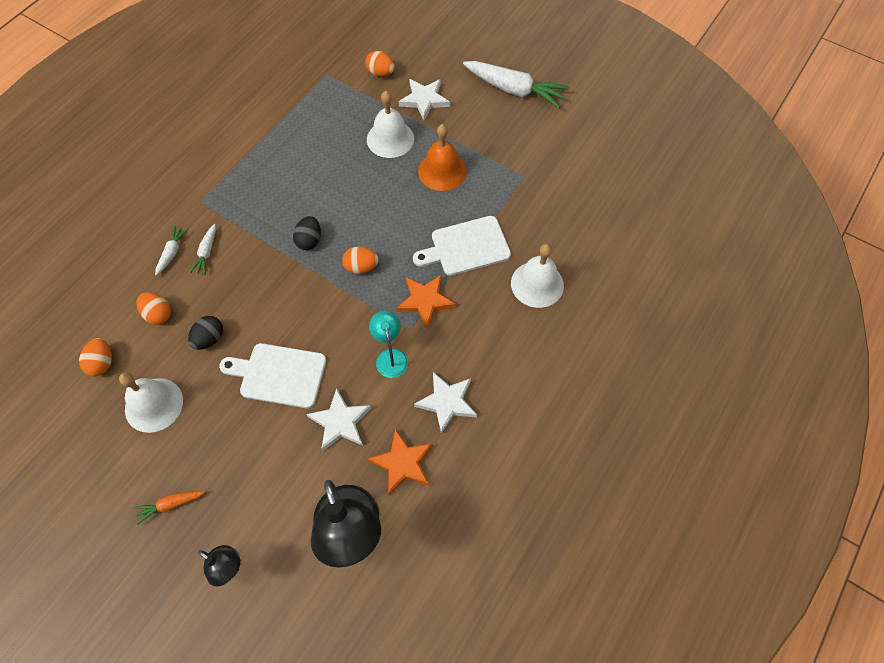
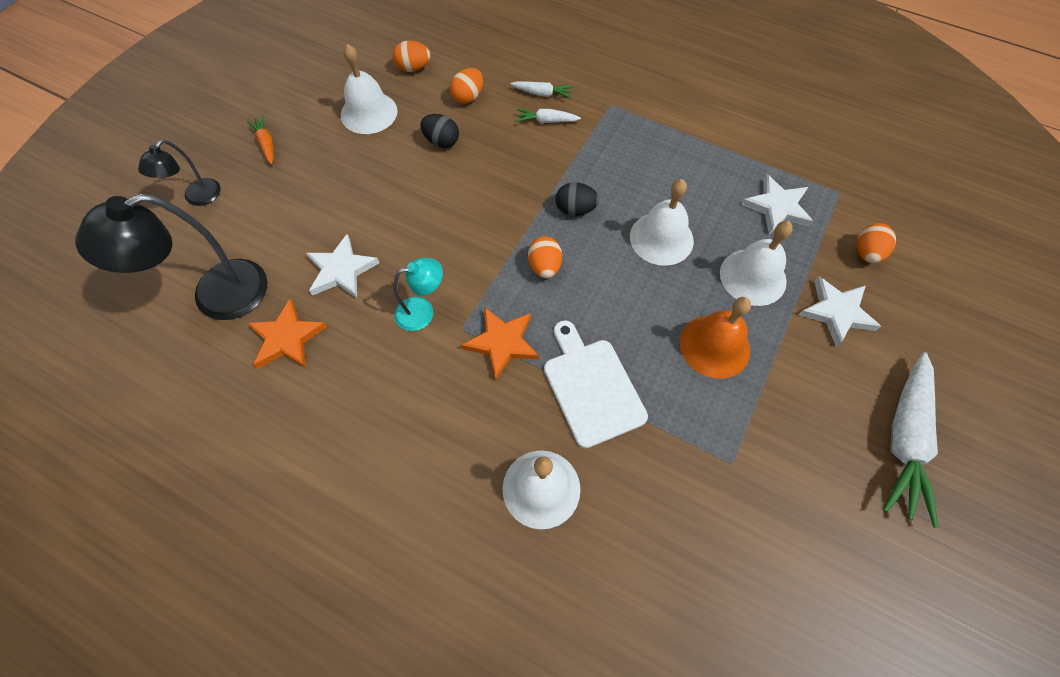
camera: 85 degrees right, 0 degrees up
white cutting board [219,343,326,408] -> none
white star [414,372,477,434] -> white star moved to [741,174,813,234]
none -> white bell [630,179,694,266]

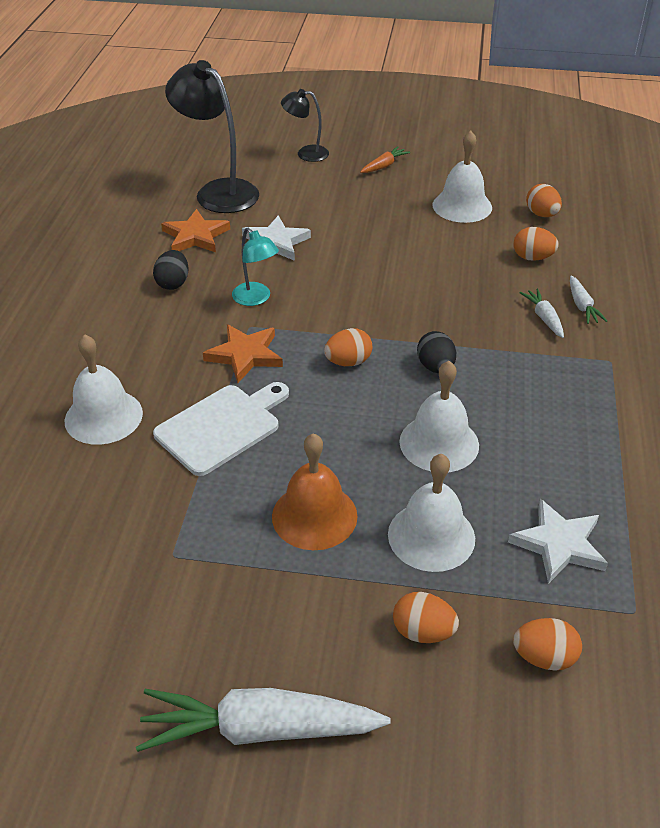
camera: 70 degrees right, 20 degrees down
black egg [420,114,459,148] -> black egg moved to [153,250,189,290]
white star [799,276,881,347] -> orange egg [393,592,459,643]

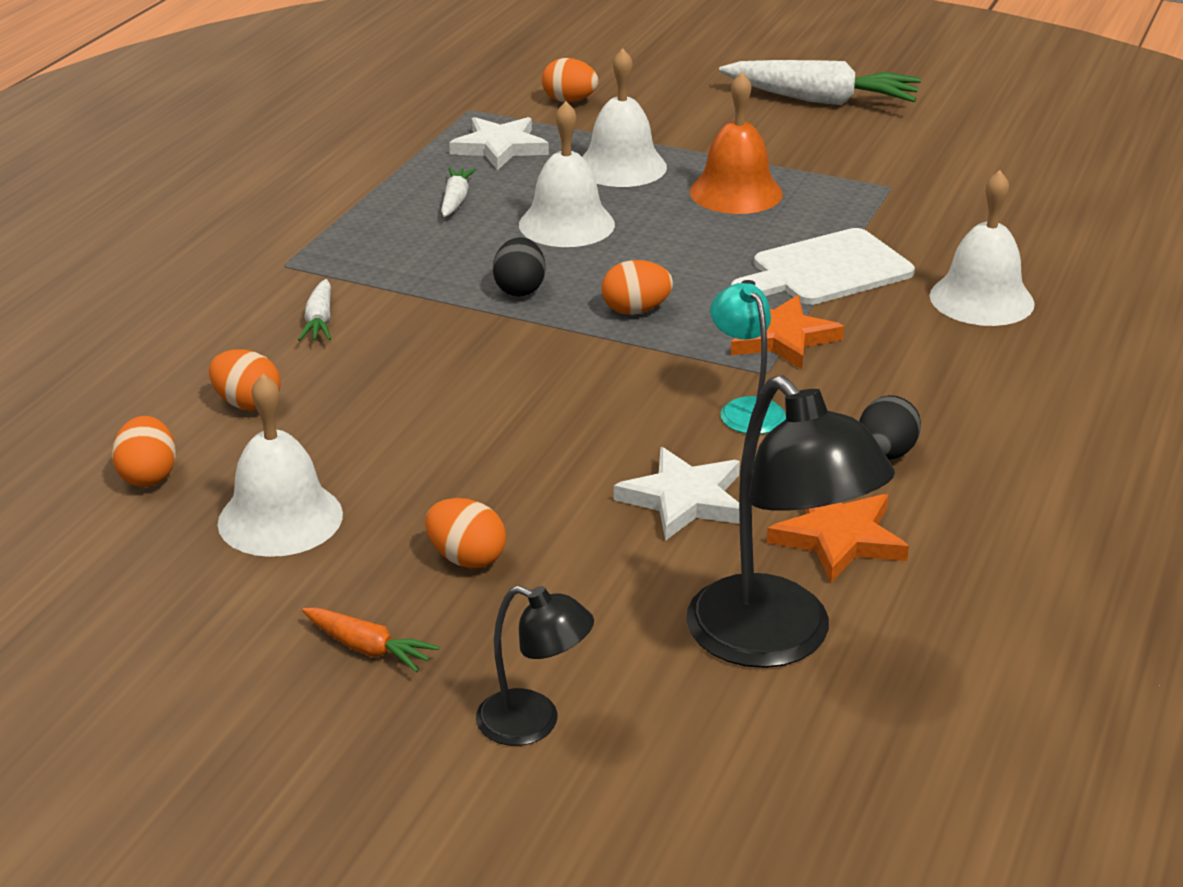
camera: 165 degrees left, 10 degrees down
orange carrot [360,146,410,173] -> orange carrot turned 120 degrees counterclockwise [302,608,439,672]
orange egg [393,592,459,643] -> orange egg moved to [425,498,506,568]
white carrot [570,276,607,324] -> white carrot moved to [441,167,476,217]

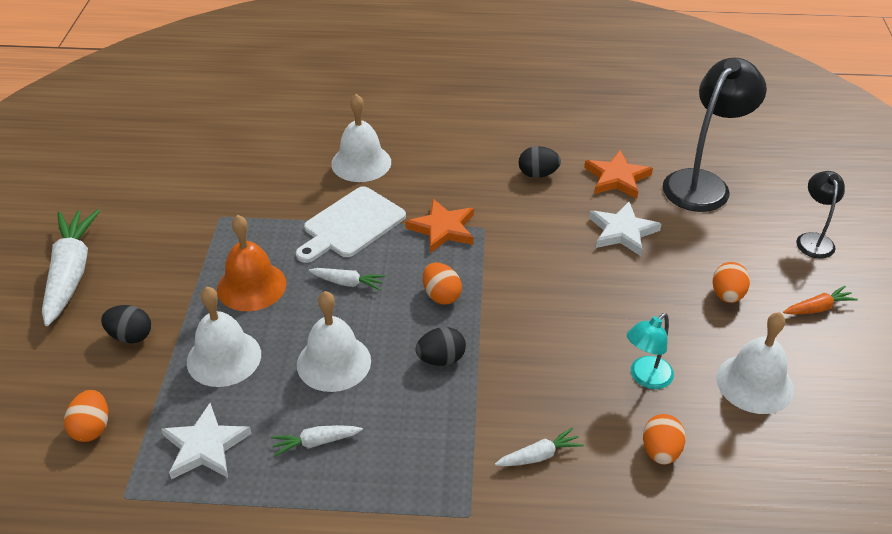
camera: 110 degrees left, 10 degrees up
orange egg [112,416,176,487] -> none
orange carrot [302,608,439,672] -> orange carrot turned 60 degrees clockwise [783,286,858,315]
turquoise lamp [710,283,786,434] -> turquoise lamp moved to [627,313,674,389]
white cutting board [731,228,915,305] -> white cutting board turned 90 degrees clockwise [296,186,406,263]
none -> black egg [101,305,151,344]
none -> white carrot [309,268,386,290]

